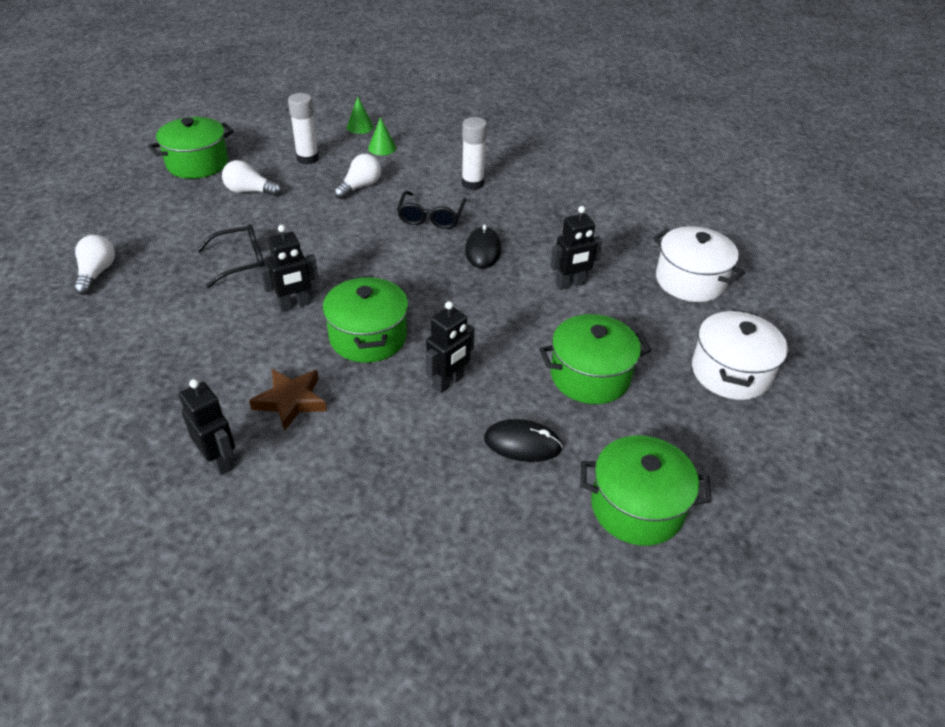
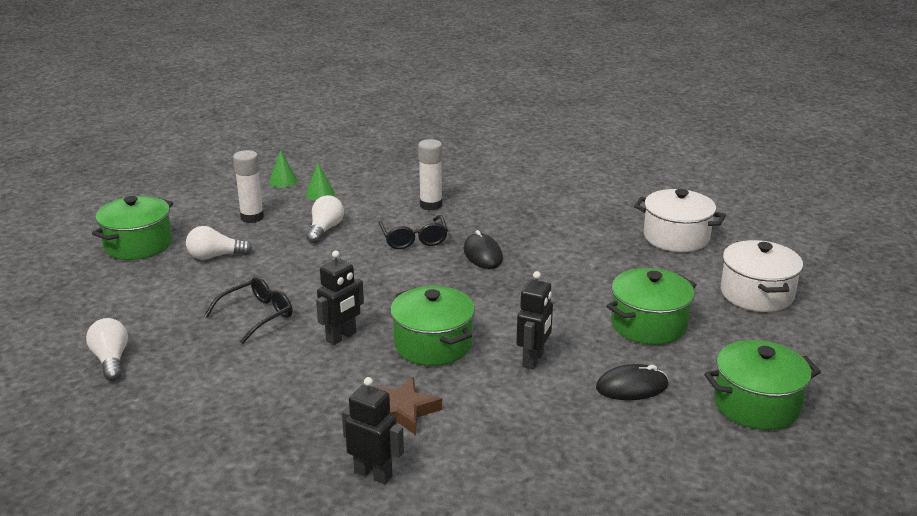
camera: 20 degrees left, 15 degrees down
black robot [550,206,603,290] -> none

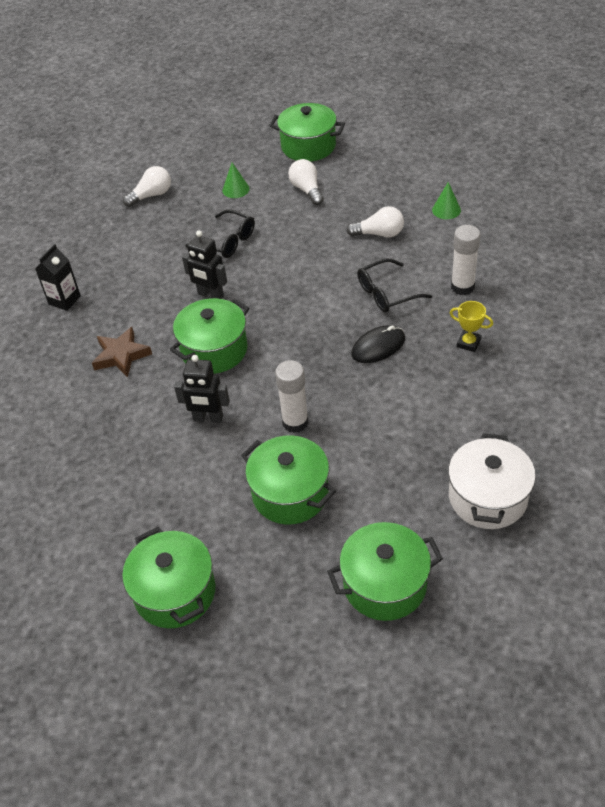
camera: 80 degrees right, 20 degrees up
white glue stick [233,150,264,223] -> white glue stick moved to [275,360,309,433]
green cone [269,150,298,188] -> green cone moved to [222,163,250,198]
black robot [342,377,404,484] -> none
black mouse [596,364,668,400] -> none
white pot [721,240,803,312] -> green pot [327,522,443,621]
none -> black carton [35,244,81,311]
none -> yellow trophy [450,301,493,352]

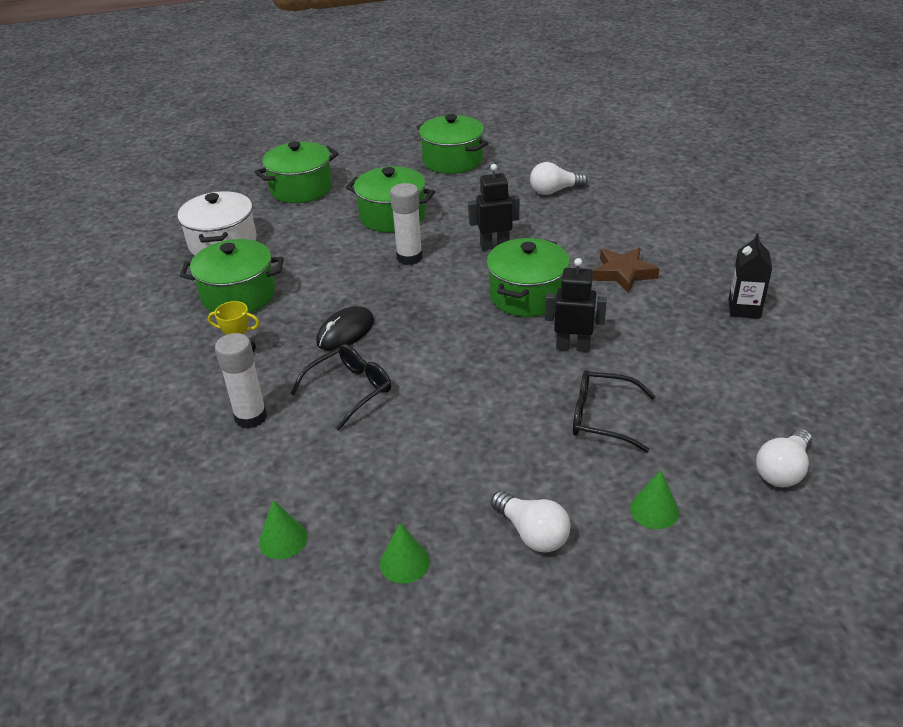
camera: 160 degrees right, 10 degrees down
green pot [269,103,345,162] -> green pot moved to [180,239,284,313]
white light bulb [347,206,404,237] -> white light bulb moved to [530,162,588,195]
none -> green cone [380,523,430,584]

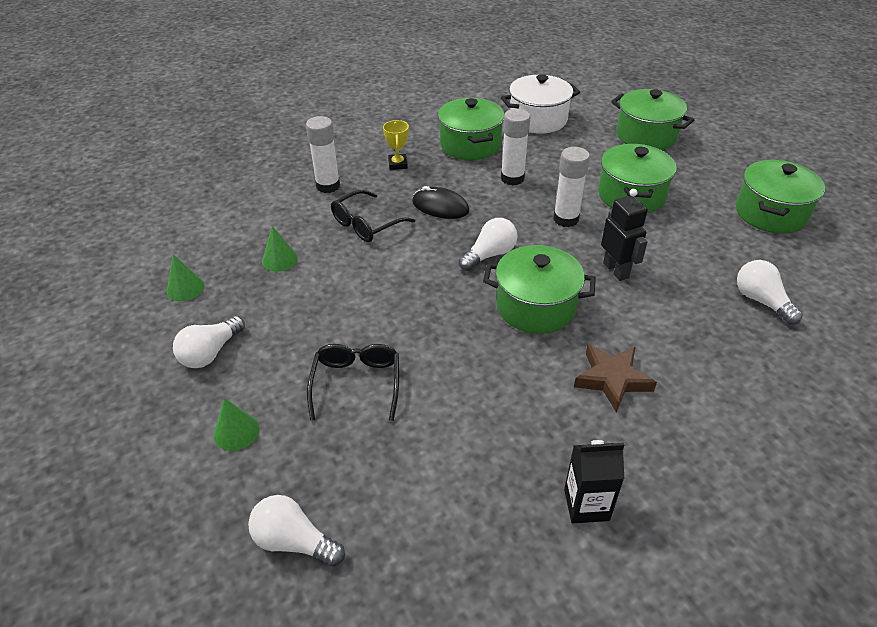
camera: 75 degrees right, 5 degrees up
green cone [259,500,308,559] -> green cone moved to [262,226,298,272]
black glasses [290,344,391,431] -> black glasses turned 105 degrees clockwise [331,190,415,242]
black robot [545,258,607,352] -> none
none -> white light bulb [459,218,517,271]
none -> white glue stick [501,109,531,186]

